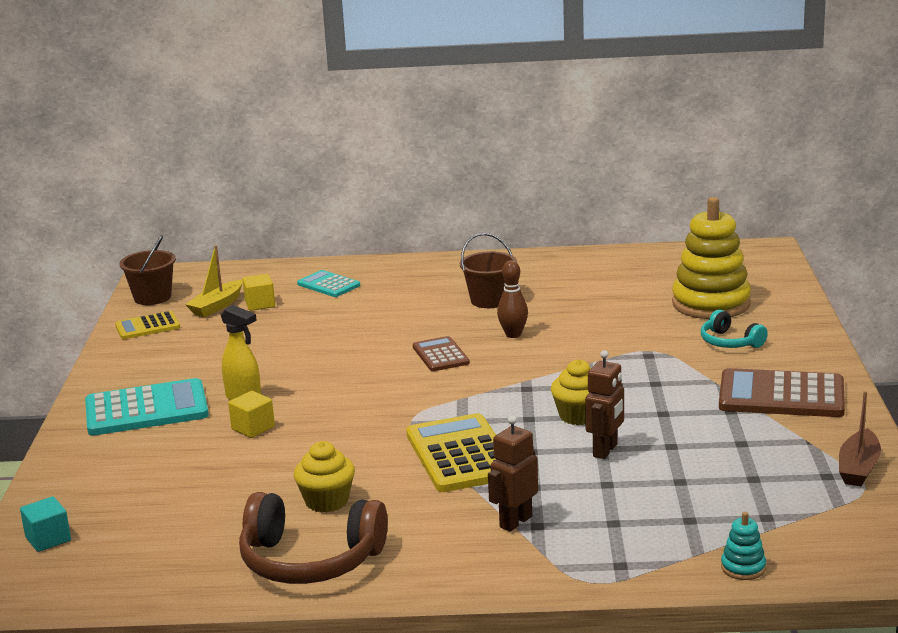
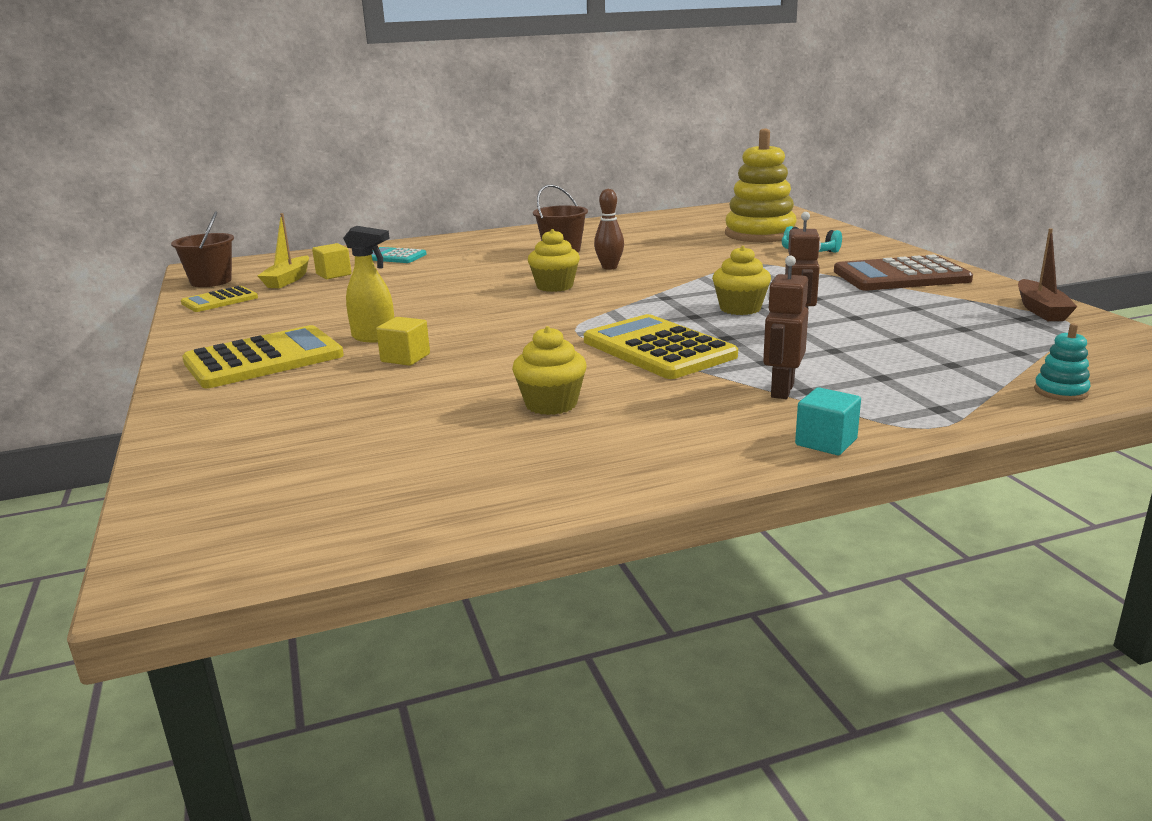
camera: 20 degrees left, 0 degrees up
turquoise cube [20,497,71,552] -> turquoise cube moved to [795,387,861,455]
turquoise calculator [85,378,209,436] -> yellow calculator [182,325,344,388]
brown headphones [239,492,388,584] -> none
brown calculator [413,336,470,371] -> yellow cupcake [528,229,580,292]

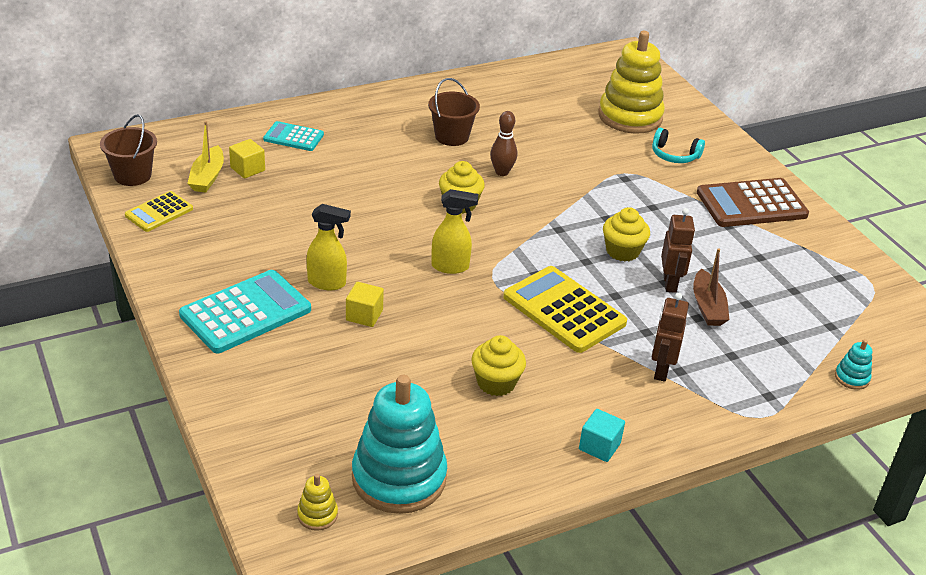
camera: 10 degrees left, 15 degrees up
yellow calculator [182,325,344,388] -> turquoise calculator [179,270,311,353]
turquoise cube [795,387,861,455] -> turquoise cube moved to [579,409,625,462]
brown boat [1018,228,1077,321] -> brown boat moved to [693,248,730,326]
none -> yellow stacking toy [297,474,338,531]
none -> turquoise stacking toy [352,375,447,514]
none -> yellow spray bottle [431,189,478,274]

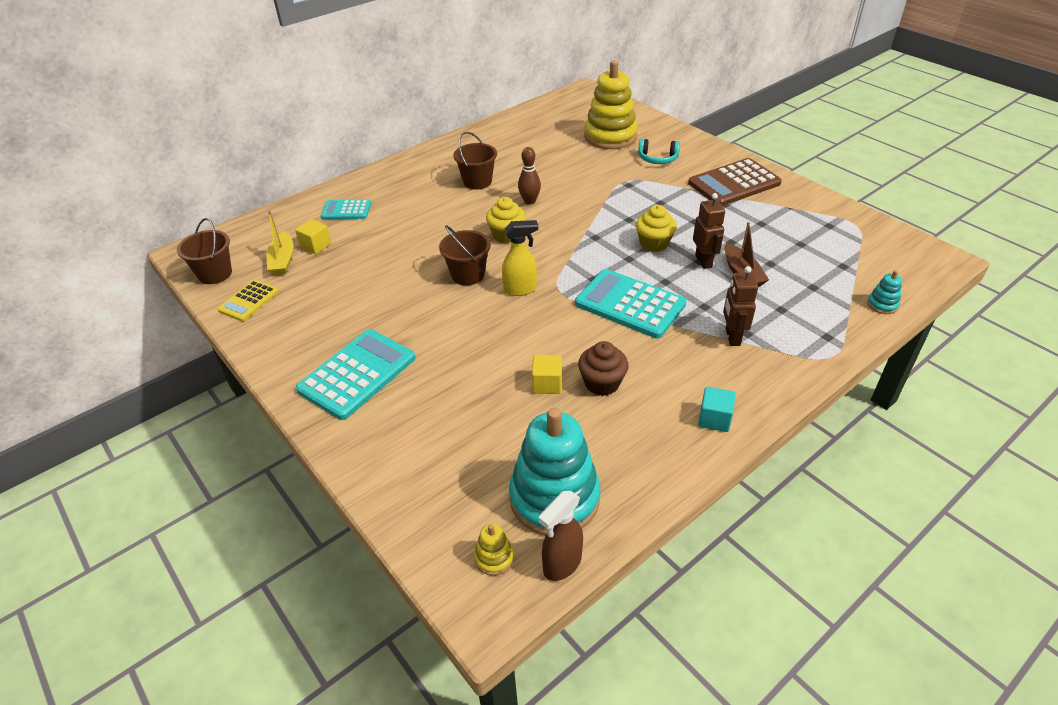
camera: 10 degrees left, 5 degrees up
yellow spray bottle [307,204,351,290] -> none
yellow cube [346,282,384,327] -> yellow cube moved to [532,355,562,394]
yellow cupcake [471,335,526,396] -> brown cupcake [578,341,628,396]
yellow calculator [503,266,627,353] -> turquoise calculator [575,269,686,338]
none -> brown bucket [439,225,491,285]
none -> brown spray bottle [539,491,583,581]

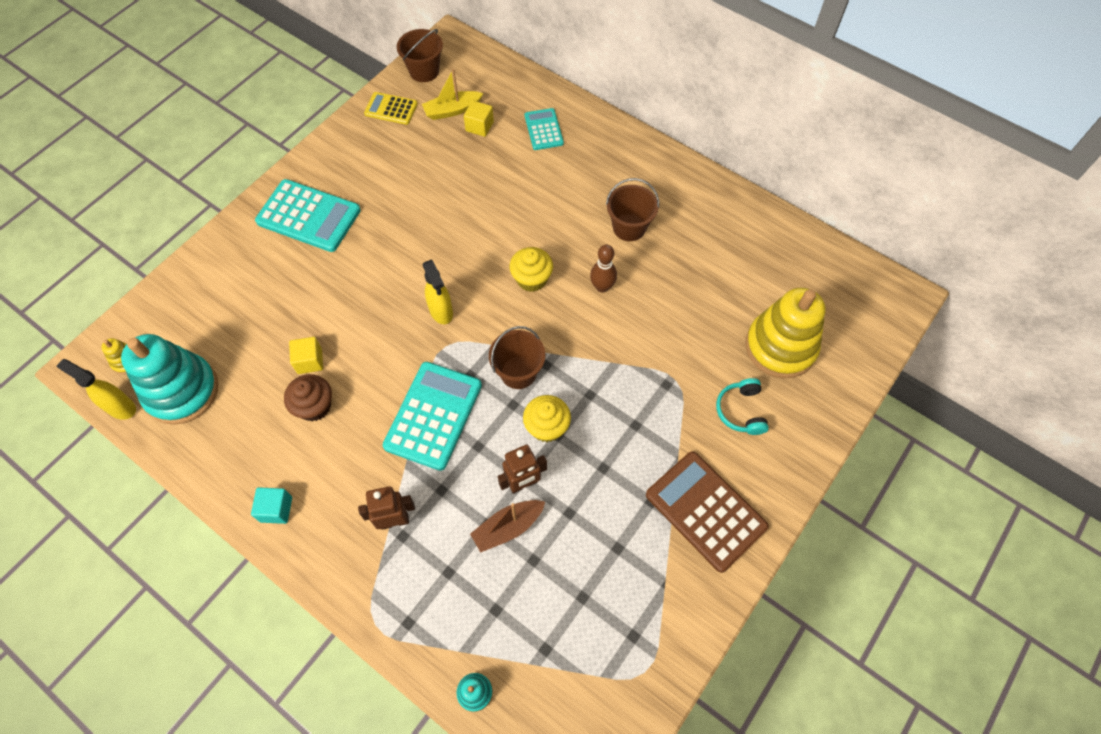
camera: 75 degrees right, 20 degrees up
brown bucket [439,225,491,285] -> brown bucket moved to [489,326,545,389]
brown spray bottle [539,491,583,581] -> yellow spray bottle [56,359,136,420]

